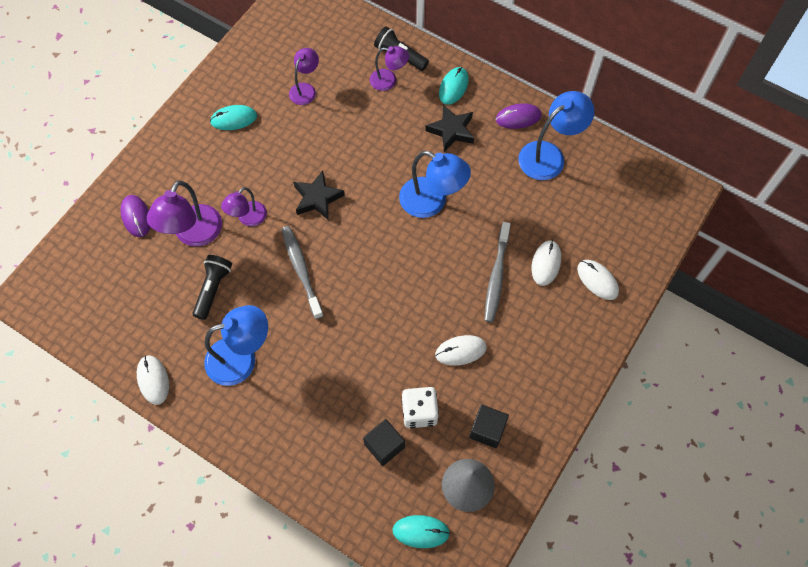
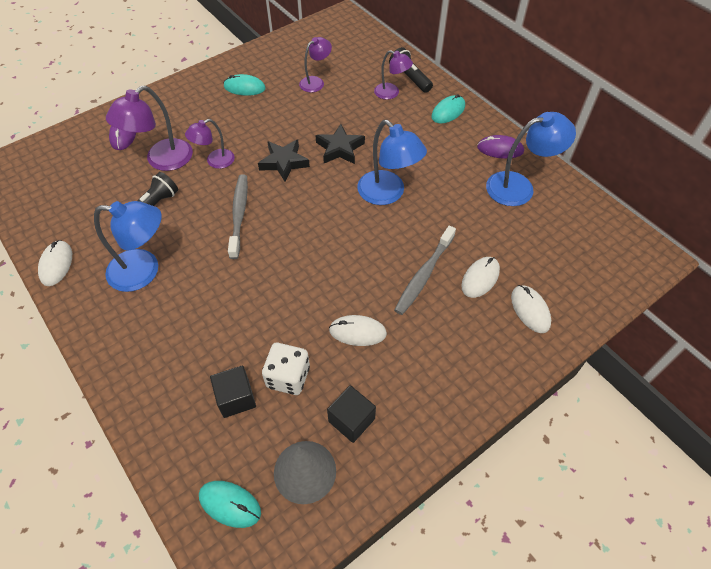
camera: 20 degrees right, 10 degrees down
black star [425,104,474,152] -> black star moved to [316,124,365,164]

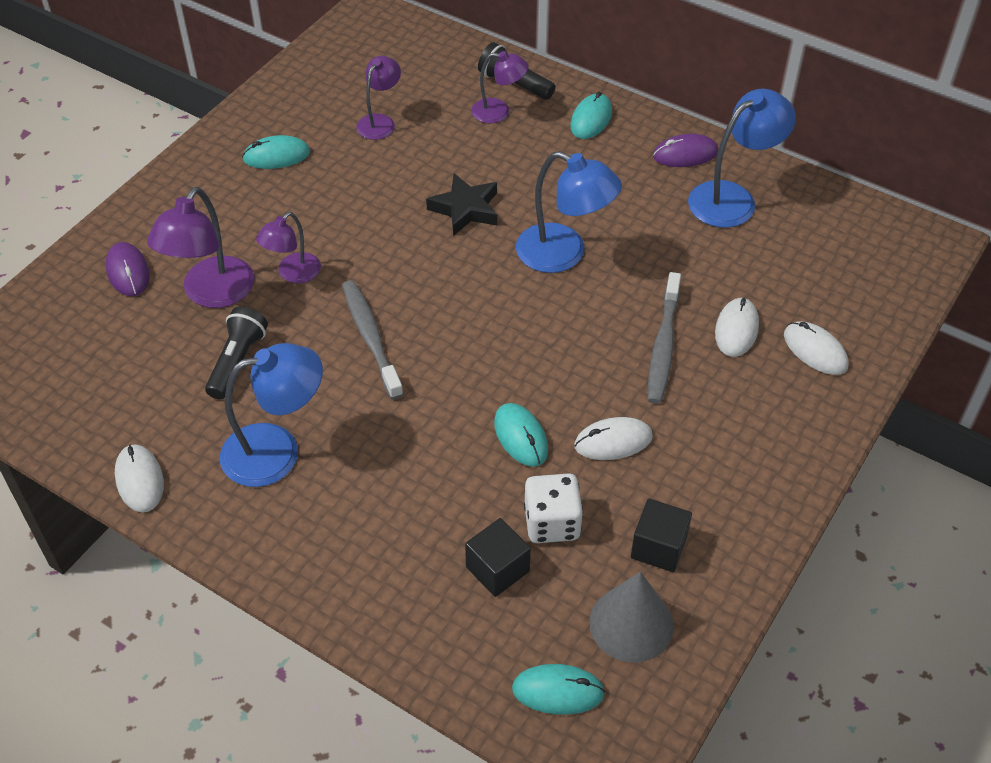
camera: 20 degrees left, 5 degrees down
black star [258,140,310,181] -> none
none -> turquoise mouse [494,403,548,467]

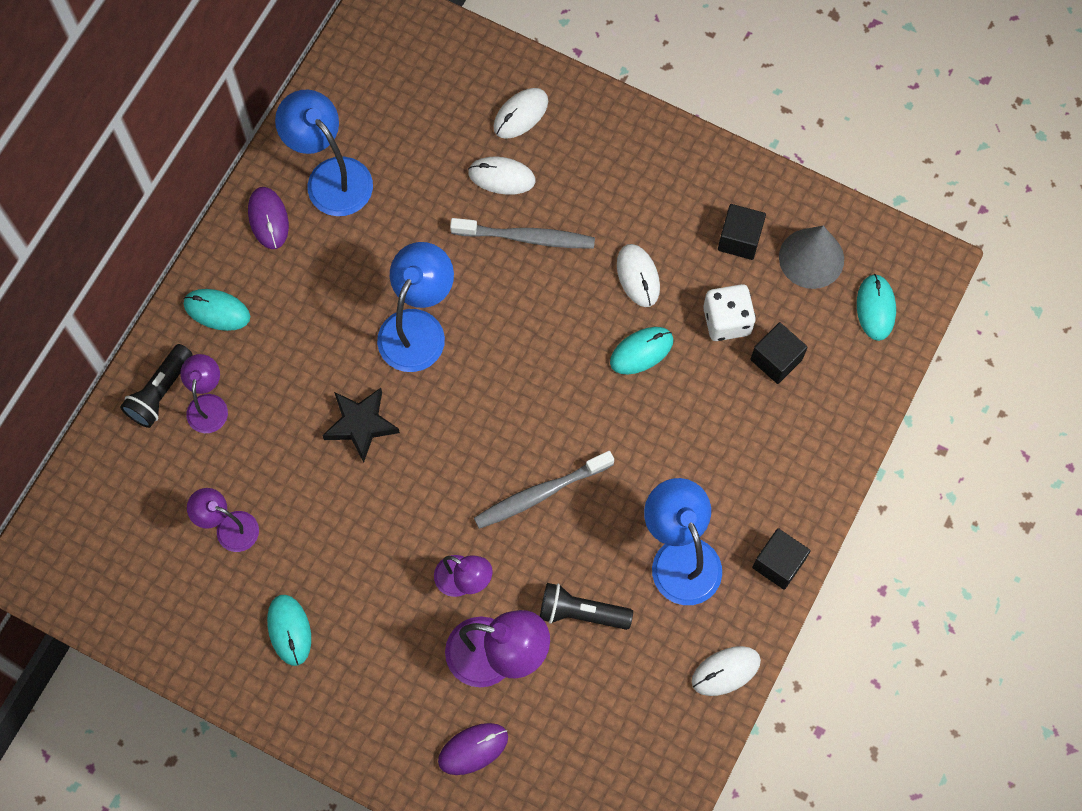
camera: 95 degrees left, 20 degrees up
none -> black cube [752,528,811,590]

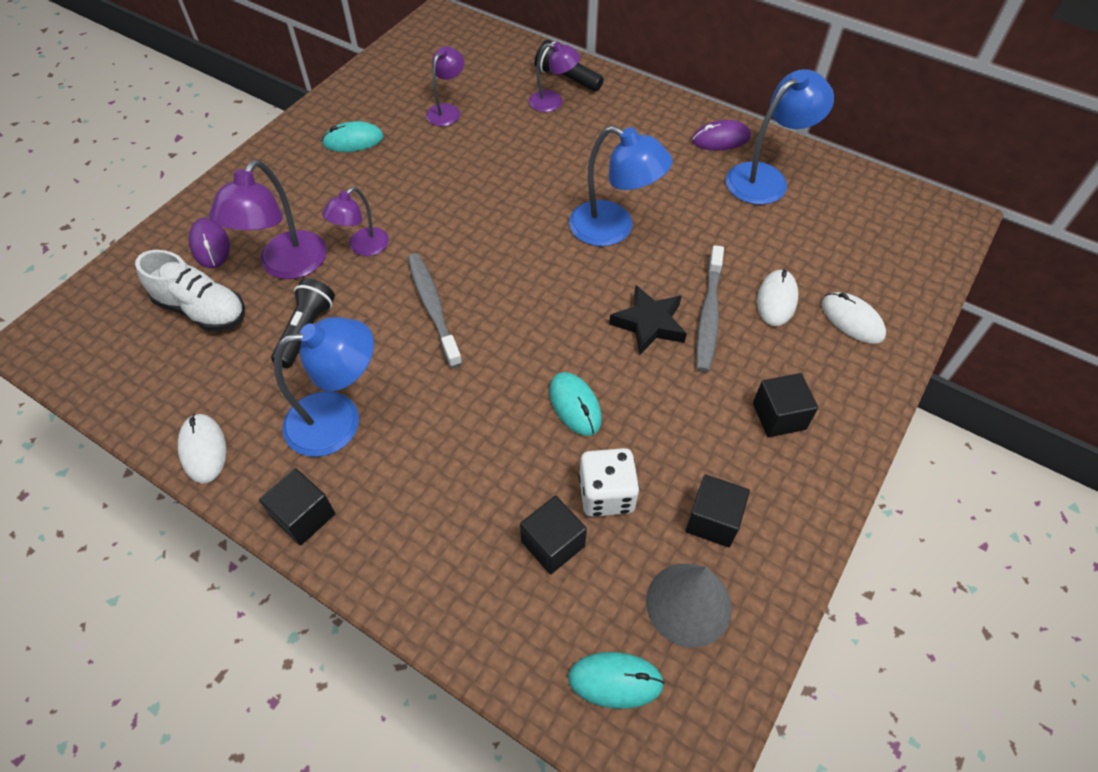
camera: 95 degrees right, 15 degrees down
turquoise mouse [184,289,250,331] -> none
black star [322,388,400,462] -> black star moved to [609,285,687,355]
white mouse [617,244,660,307] -> none
none -> white shoe [135,250,245,331]
none -> black cube [753,373,818,437]

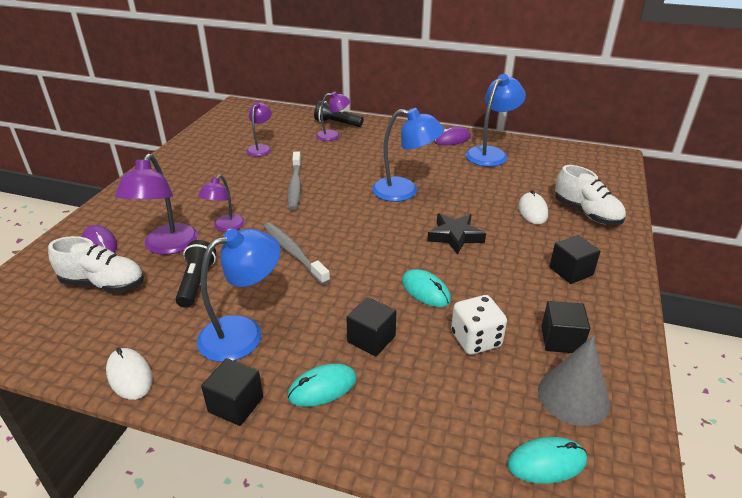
camera: 15 degrees left, 20 degrees down
turquoise mouse [322,121,384,152] -> turquoise mouse moved to [288,364,357,407]
black cube [520,496,587,574] -> black cube moved to [346,297,397,356]
grey toothbrush [696,245,724,372] -> grey toothbrush moved to [288,152,302,210]
white mouse [822,292,886,344] -> white shoe [555,165,626,225]

